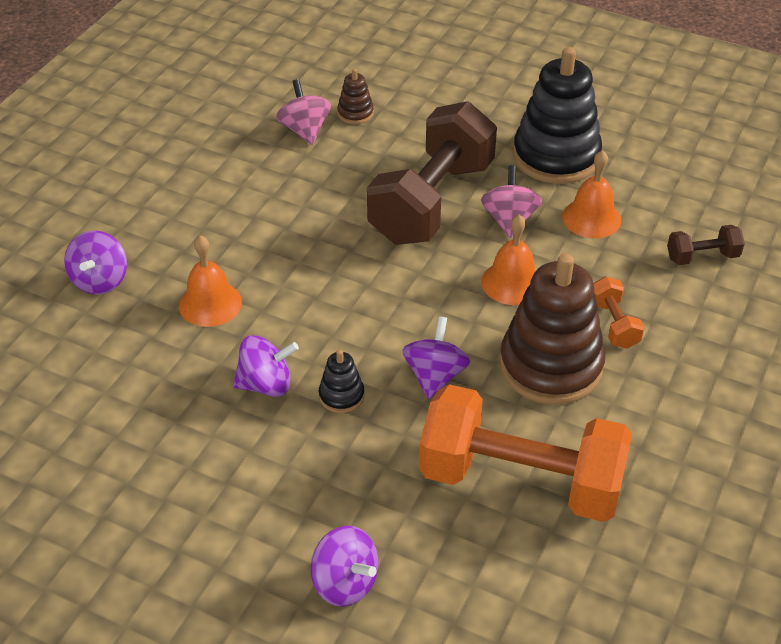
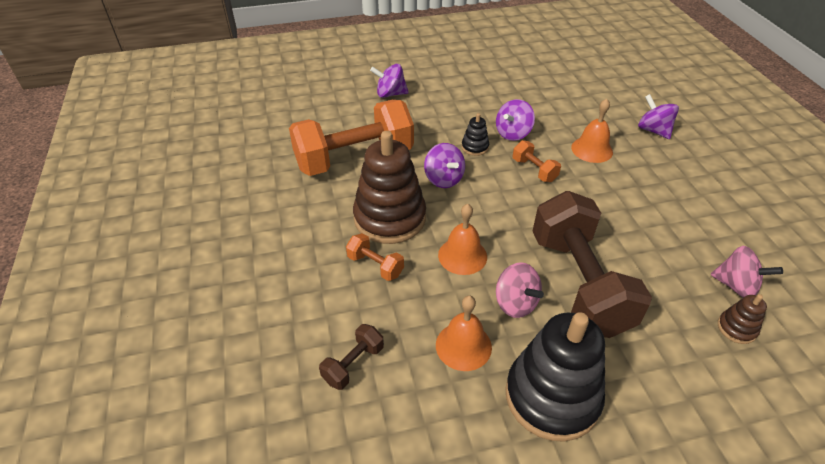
camera: 140 degrees right, 0 degrees up
none -> orange dumbbell [513,140,561,182]

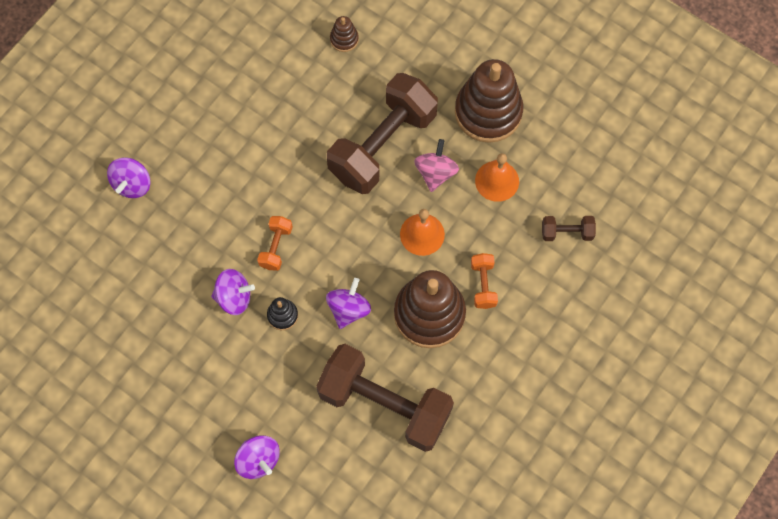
camera: 130 degrees left, 25 degrees up
orange dumbbell [289,100,414,176] -> brown dumbbell [316,344,454,452]
black stacking toy [505,312,605,442] -> brown stacking toy [455,59,523,143]
orange bell [571,99,613,163] -> none
pink spinning top [711,246,783,298] -> none

